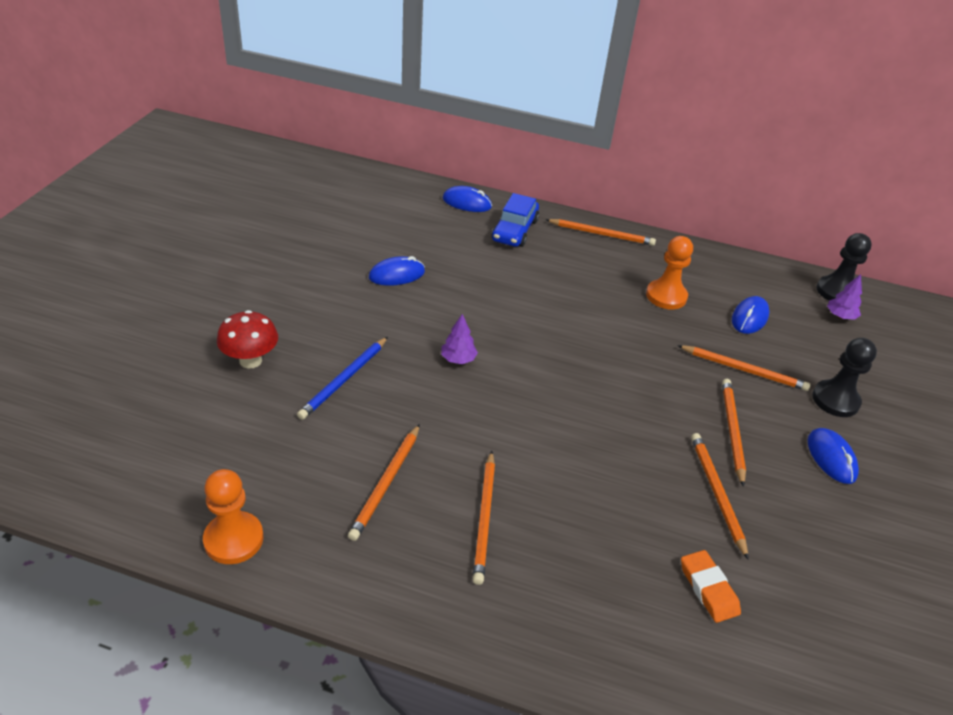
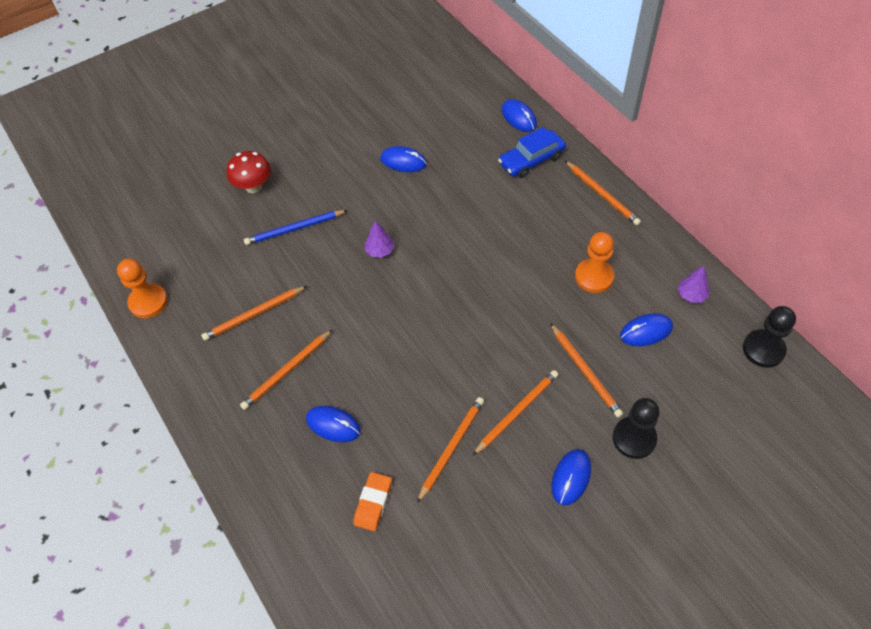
camera: 45 degrees right, 15 degrees up
purple tree [827,274,862,320] -> purple tree moved to [677,266,709,303]
none -> blue mouse [306,406,361,442]

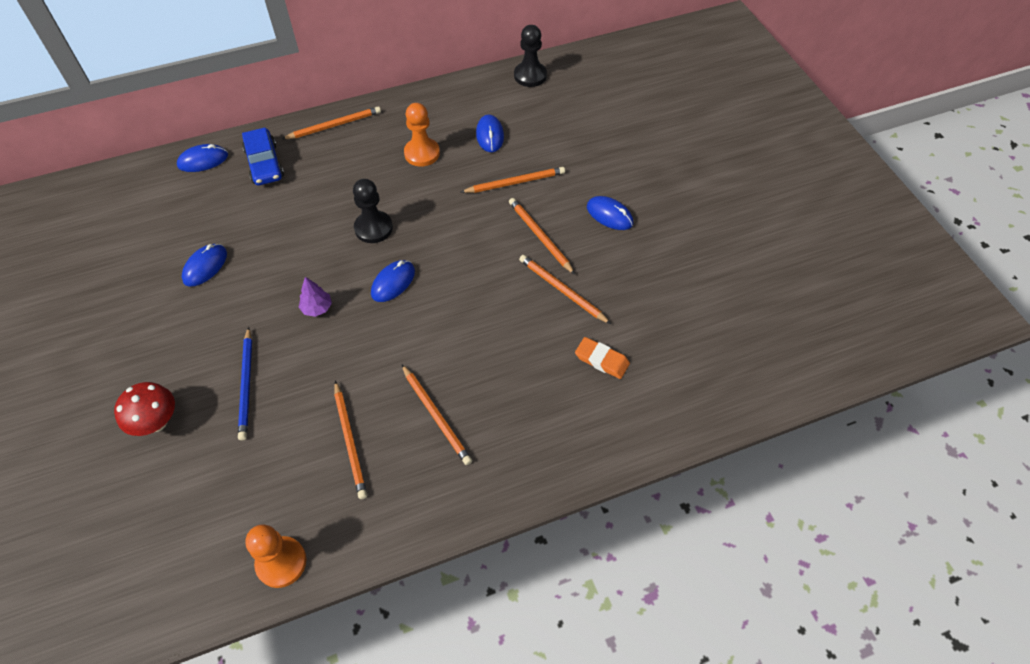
camera: 80 degrees left, 0 degrees up
blue mouse [306,406,361,442] -> blue mouse moved to [371,260,415,302]
black pawn [613,398,659,459] -> black pawn moved to [353,179,393,243]
purple tree [677,266,709,303] -> none

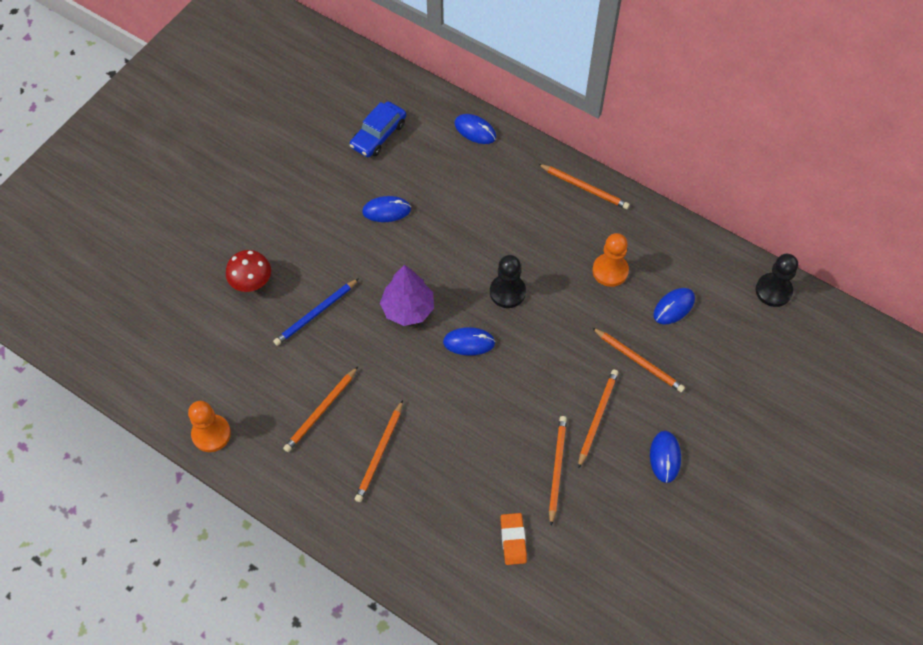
camera: 55 degrees right, 5 degrees up
blue car [242,128,284,185] -> blue car moved to [350,101,406,157]
purple tree [299,277,332,317] -> purple tree [380,265,434,326], size x1.85

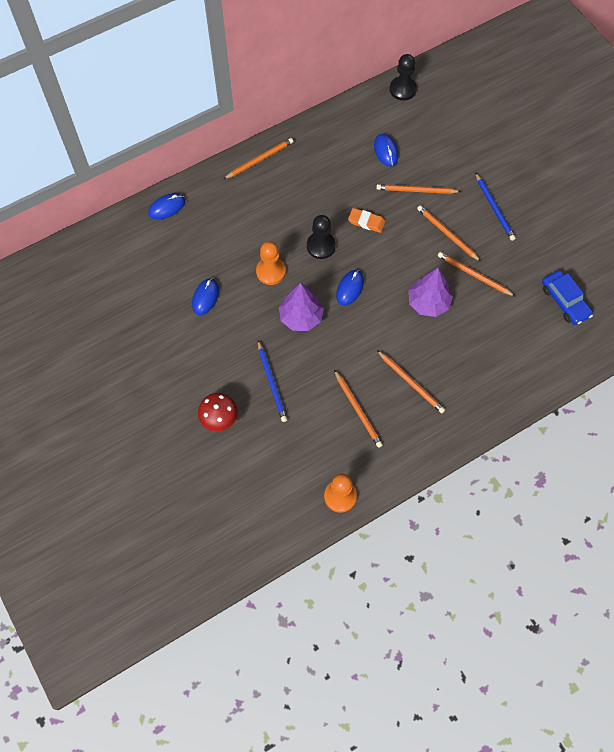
camera: 65 degrees left, 5 degrees up
blue car [350,101,406,157] -> blue car moved to [542,270,593,325]
orange eraser [500,513,527,565] -> orange eraser moved to [348,208,386,233]
orange pawn [592,233,629,287] -> orange pawn moved to [256,241,286,285]
orange pencil [592,328,685,393] -> orange pencil turned 150 degrees counterclockwise [376,184,461,194]
blue mouse [650,431,681,483] -> blue pencil [475,172,516,241]
none -> purple tree [408,268,453,317]

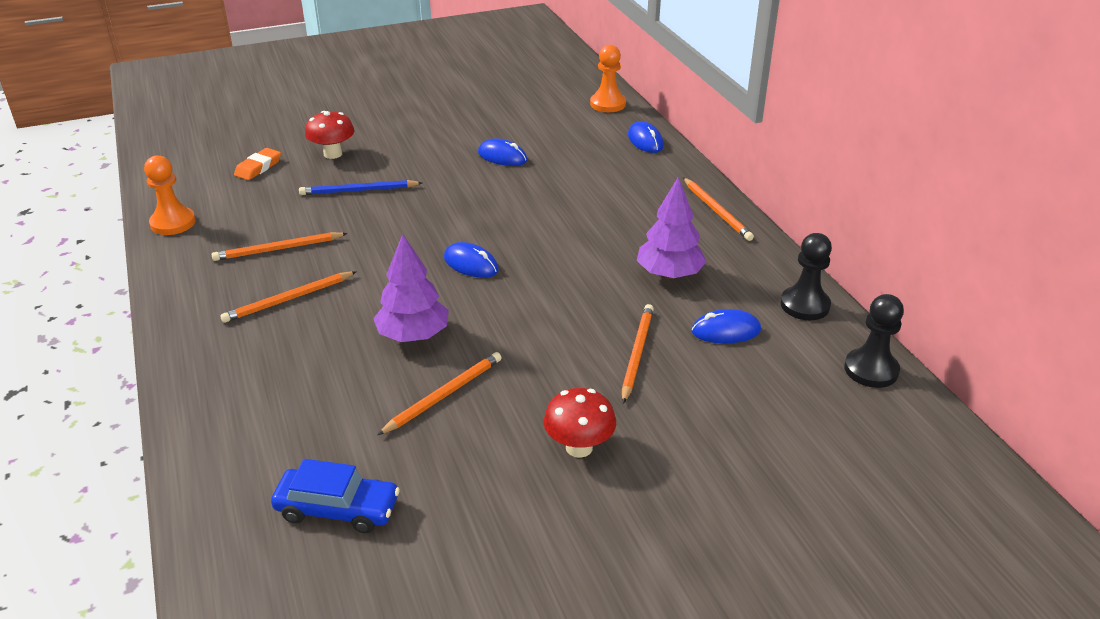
camera: 100 degrees right, 30 degrees down
orange pawn [256,241,286,285] -> orange pawn moved to [590,45,626,112]
purple tree [279,283,324,331] -> purple tree moved to [637,177,707,279]
black pawn [307,215,336,259] -> black pawn moved to [781,233,832,320]
orange eraser [348,208,386,233] -> orange eraser moved to [234,148,281,180]
orange pencil [417,205,481,262] -> none
blue pencil [475,172,516,241] -> red mushroom [543,388,616,458]
blue car [542,270,593,325] -> blue car turned 150 degrees counterclockwise [271,459,400,533]

